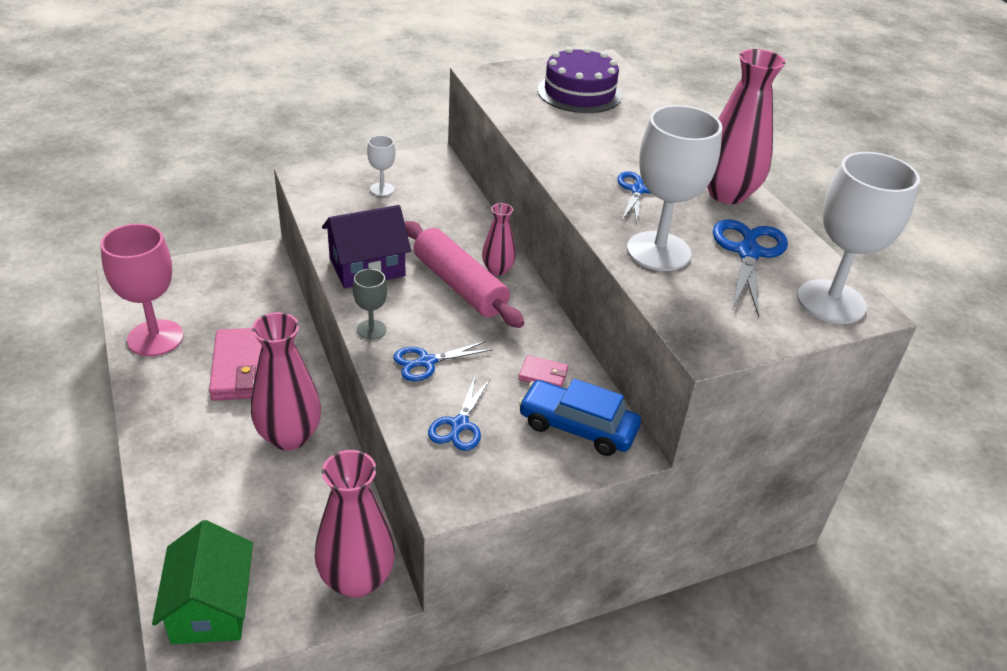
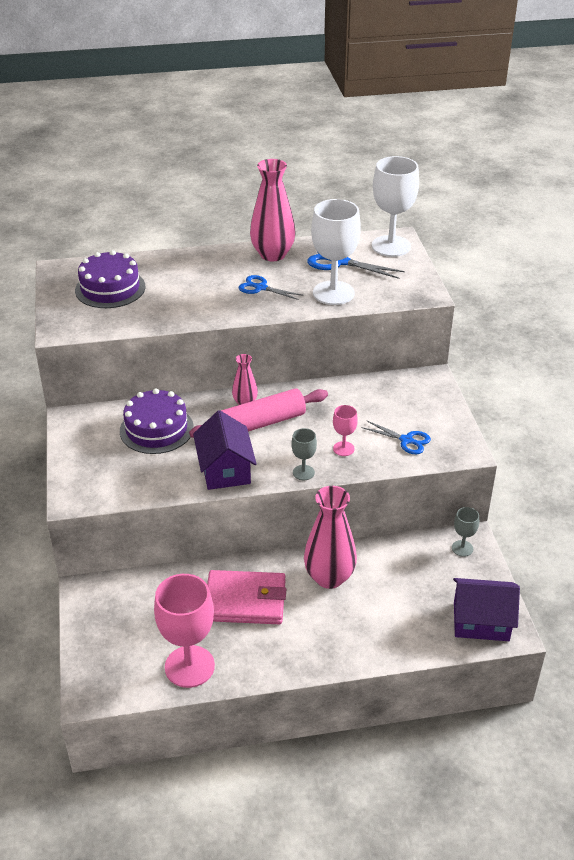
camera: 75 degrees left, 0 degrees up
green house [152,520,253,644] -> purple house [453,578,520,641]
pink vase [315,450,395,598] -> grey goblet [452,507,479,557]
white goblet [367,135,395,196] -> none
blue scissors [393,341,492,381] -> pink goblet [333,405,358,456]
blue car [518,379,641,456] -> none
pink wallet [519,355,568,387] -> none
none -> purple cake [120,389,194,454]

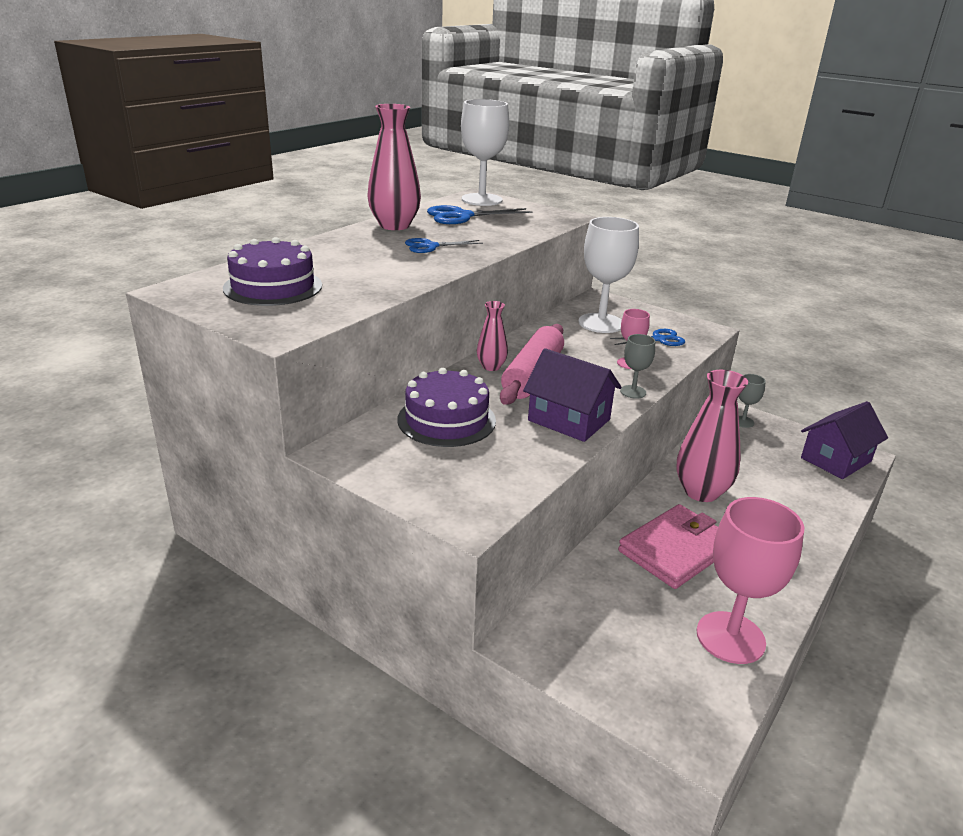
camera: 45 degrees left, 10 degrees down
white goblet [311,199,361,305] -> white goblet moved to [579,217,639,333]

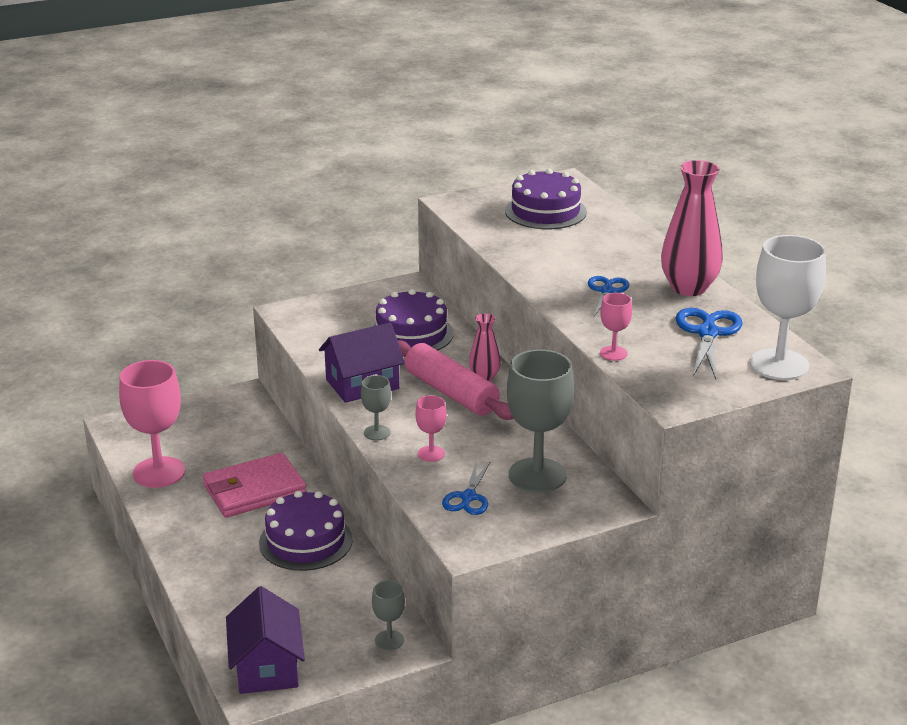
camera: 120 degrees right, 0 degrees up
white goblet [579,217,639,333] -> grey goblet [507,349,574,493]
pink wallet [618,504,718,589] -> pink wallet turned 75 degrees clockwise [203,453,307,518]
pink vase [676,370,748,502] -> purple cake [259,491,353,571]
none -> pink goblet [600,293,632,361]

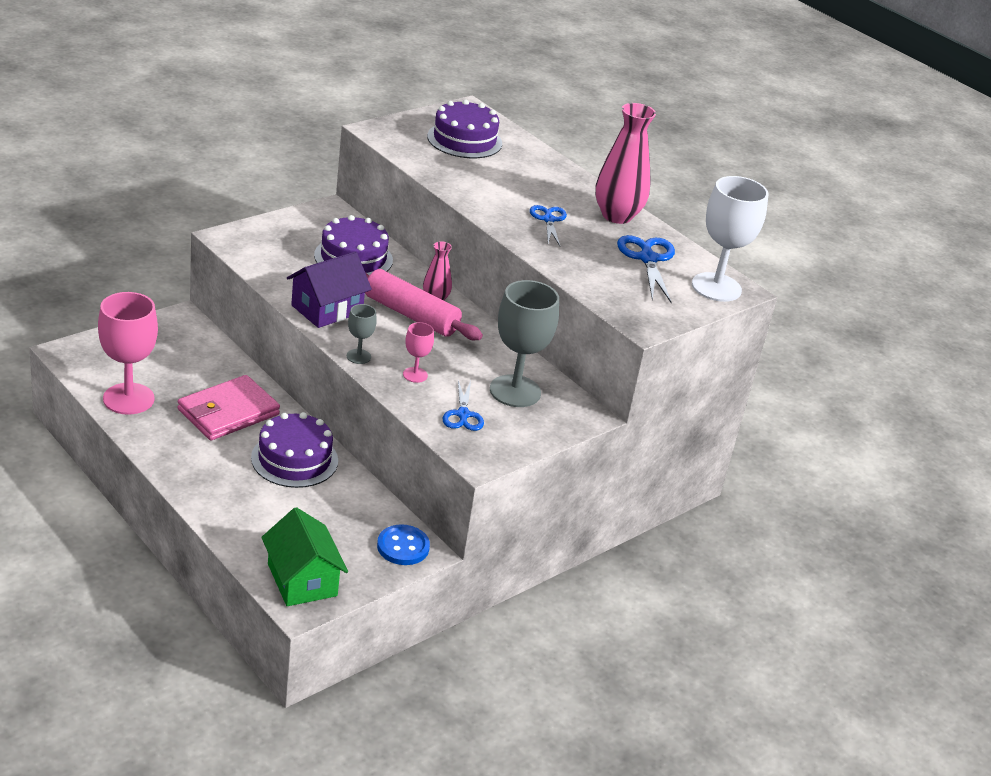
camera: 20 degrees left, 5 degrees up
purple house [226,586,305,694] -> green house [261,507,348,606]
grey goblet [372,580,405,650] -> blue button [377,524,430,565]
pink goblet [600,293,632,361] -> none

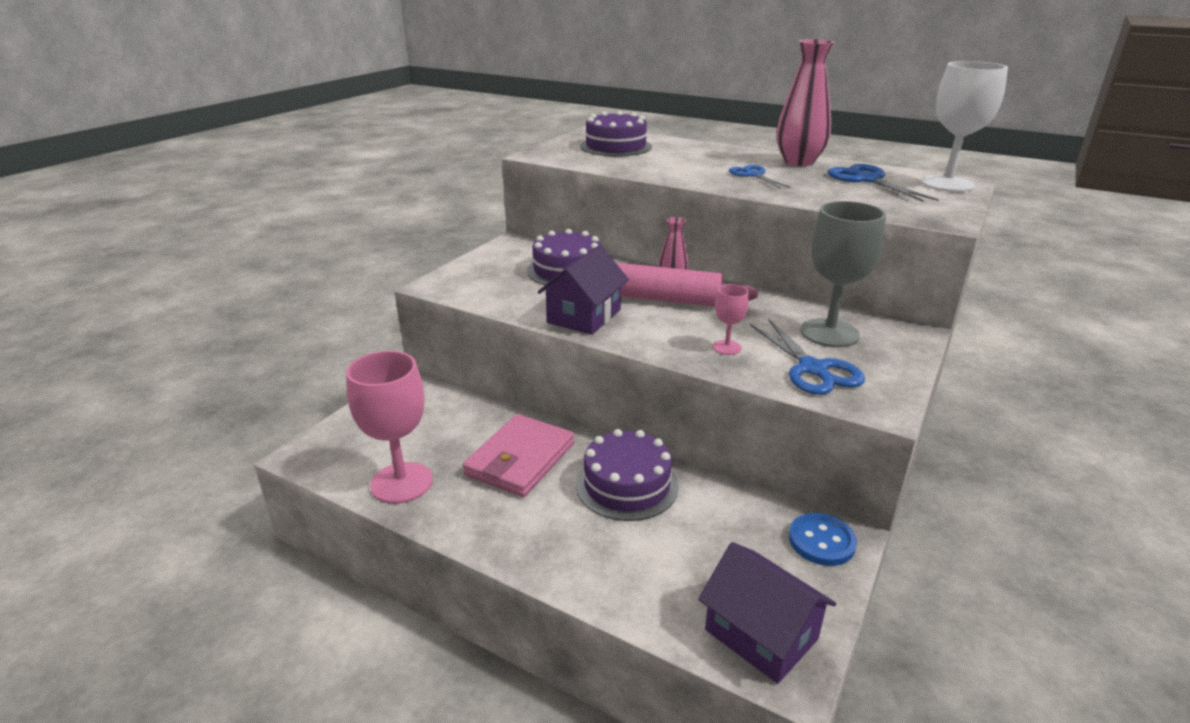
camera: 15 degrees left, 5 degrees down
green house [261,507,348,606] -> purple house [698,542,836,684]
grey goblet [347,304,377,364] -> none
blue scissors [443,380,484,431] -> blue scissors [750,319,865,395], size x1.53

